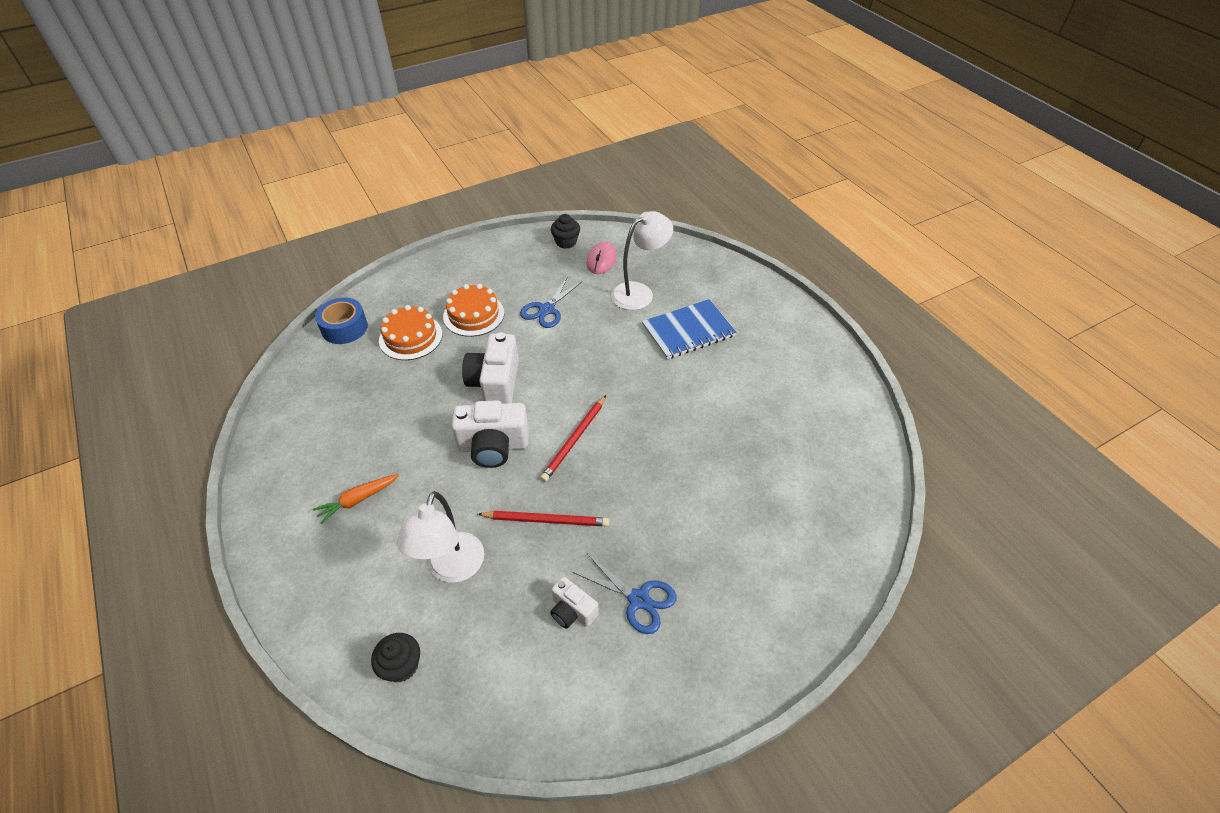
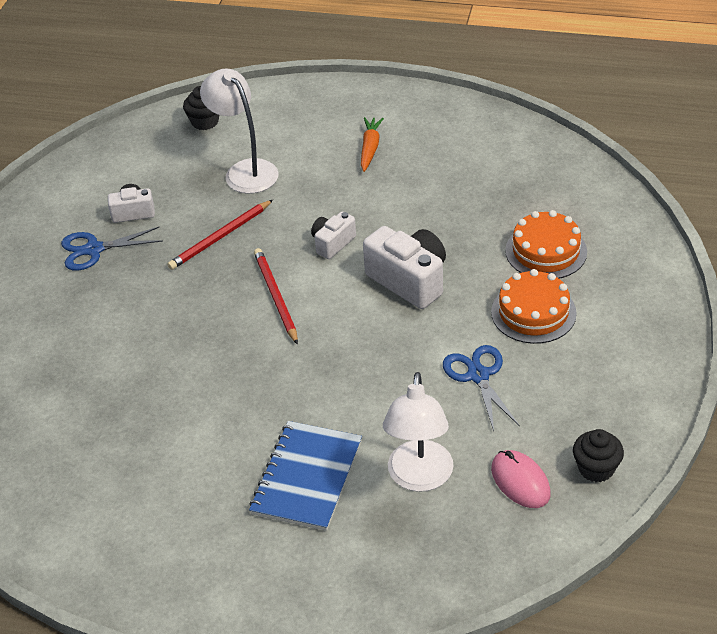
camera: 135 degrees right, 5 degrees down
blue tape [315,298,368,344] -> none
white camera [452,400,529,468] -> white camera [311,212,356,259], size x0.57

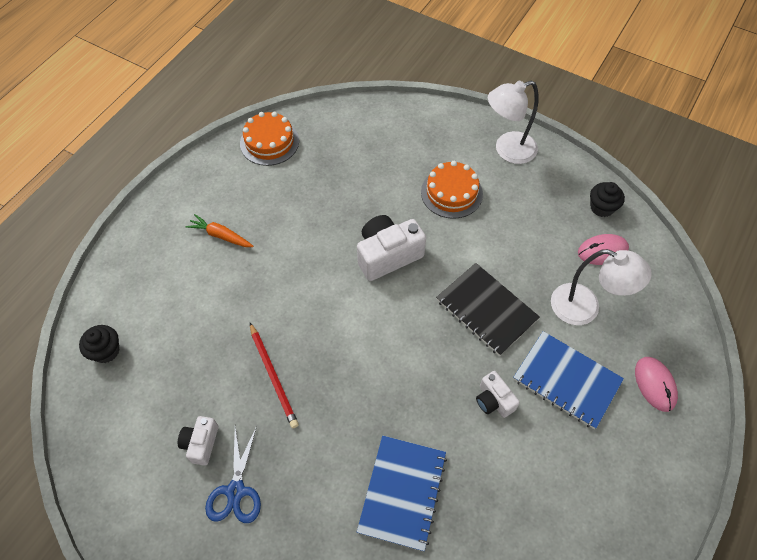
camera: 75 degrees left, 15 degrees up
white lamp [200,68,279,194] -> white lamp moved to [488,81,538,164]
red pencil [254,248,298,345] -> none
white camera [311,212,356,259] -> white camera moved to [476,371,520,418]
blue scissors [443,345,520,431] -> none
orange cake [505,210,587,279] -> orange cake moved to [240,112,299,166]
none -> blue notebook [357,435,447,551]
none -> black notebook [436,263,540,356]
none -> pink mouse [635,357,678,412]

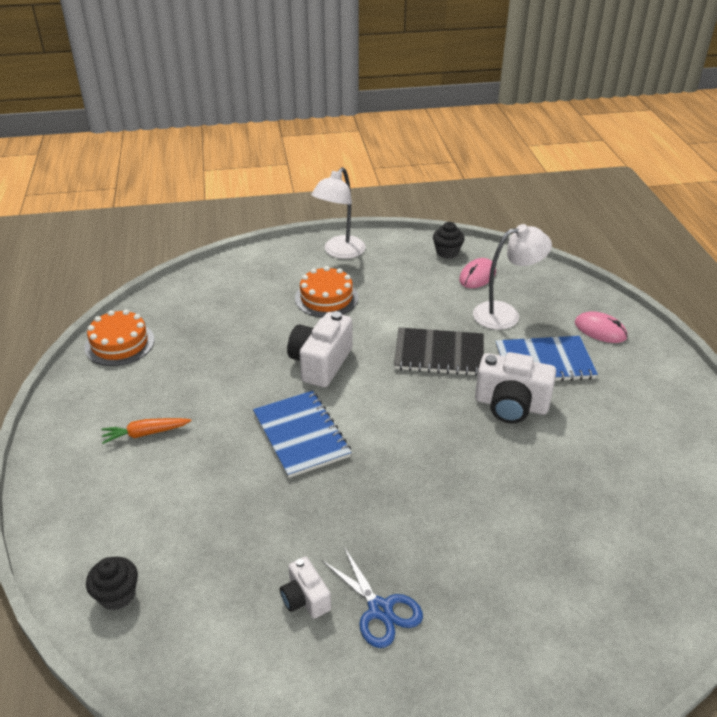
camera: 40 degrees left, 20 degrees down
red pencil [250,323,299,428] -> none
blue notebook [357,435,447,551] -> blue notebook moved to [253,391,352,478]
white camera [476,371,520,418] -> white camera [475,352,556,423], size x1.77

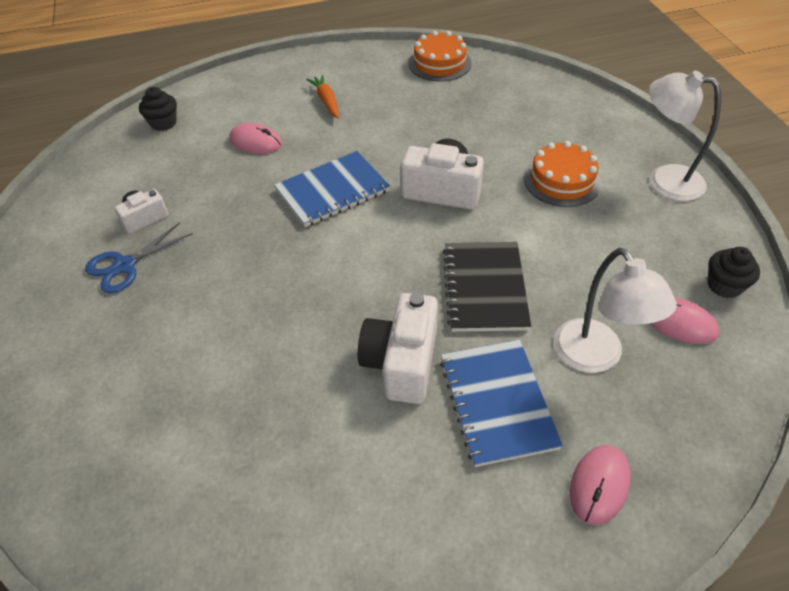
camera: 85 degrees right, 10 degrees up
none -> pink mouse [229,123,282,154]

